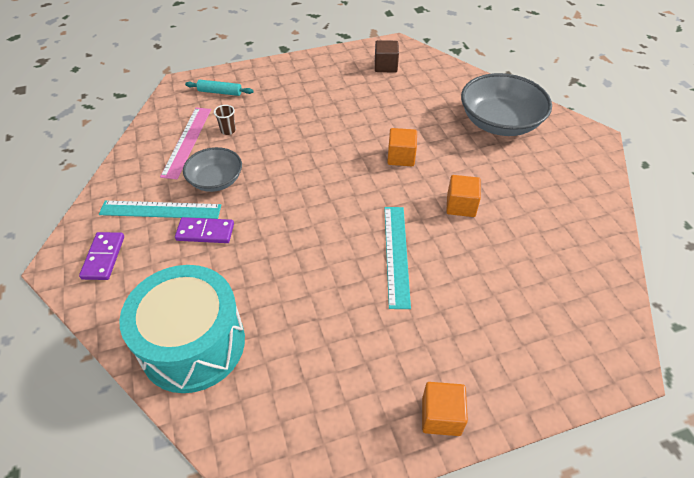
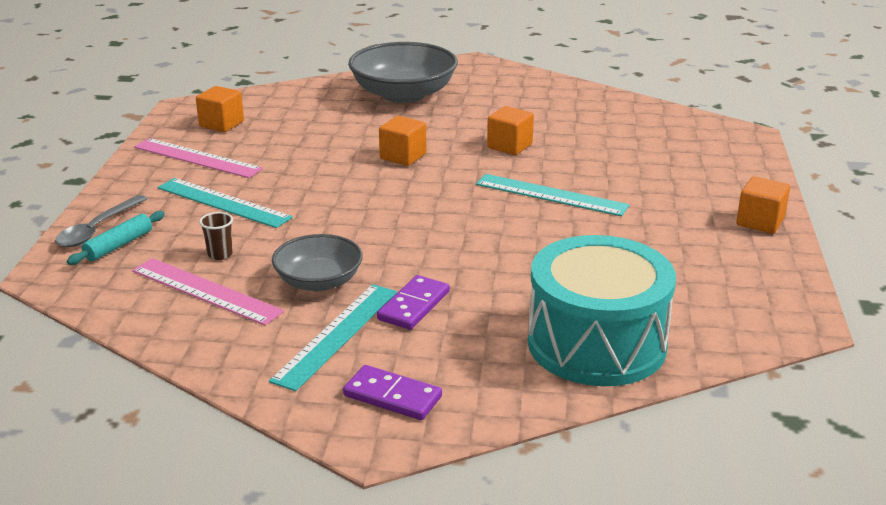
camera: 65 degrees left, 20 degrees down
brown cube [375,40,399,73] -> orange cube [196,86,244,132]
none -> grey spoon [55,195,147,247]
none -> pink ruler [134,138,263,178]
none -> turquoise ruler [157,178,293,228]

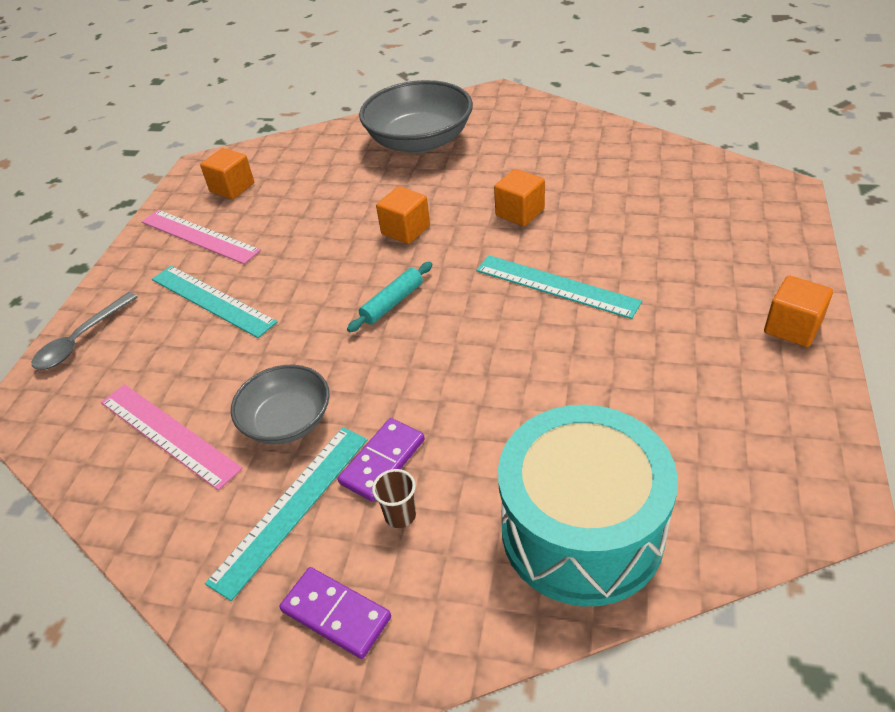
camera: 10 degrees right, 15 degrees up
turquoise rolling pin [67,211,165,265] -> turquoise rolling pin moved to [347,262,433,332]
brown cup [199,212,233,260] -> brown cup moved to [372,469,416,528]

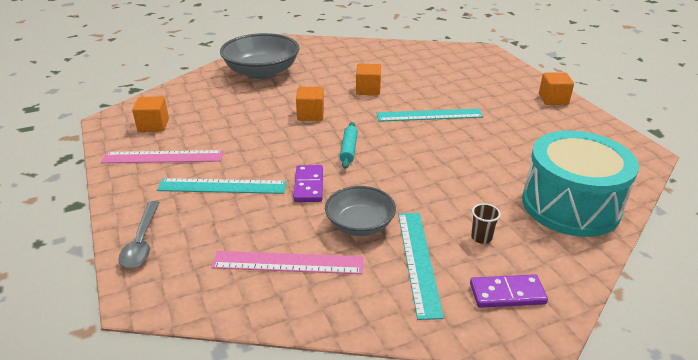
camera: 40 degrees left, 10 degrees down
purple domino [338,418,425,502] -> purple domino moved to [294,165,323,202]

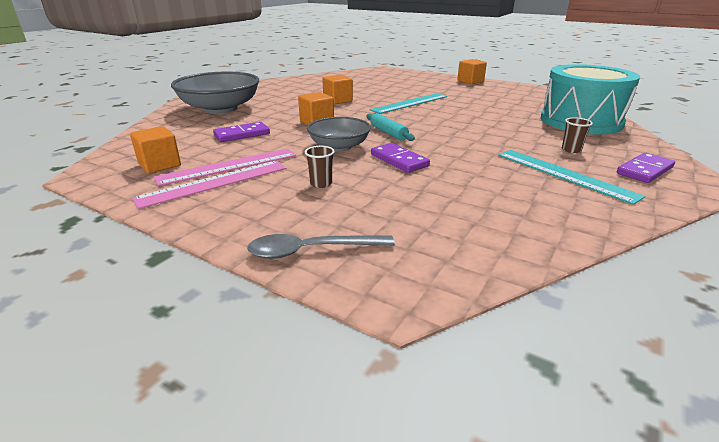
camera: 35 degrees left, 5 degrees down
grey spoon [118,201,160,268] -> grey spoon turned 120 degrees clockwise [247,234,395,259]
turquoise ruler [157,178,287,194] -> brown cup [305,146,335,188]
pink ruler [211,251,363,274] -> pink ruler moved to [153,148,296,186]
grey bowl [325,186,396,236] -> grey bowl moved to [307,117,371,151]
none -> purple domino [213,122,270,142]

